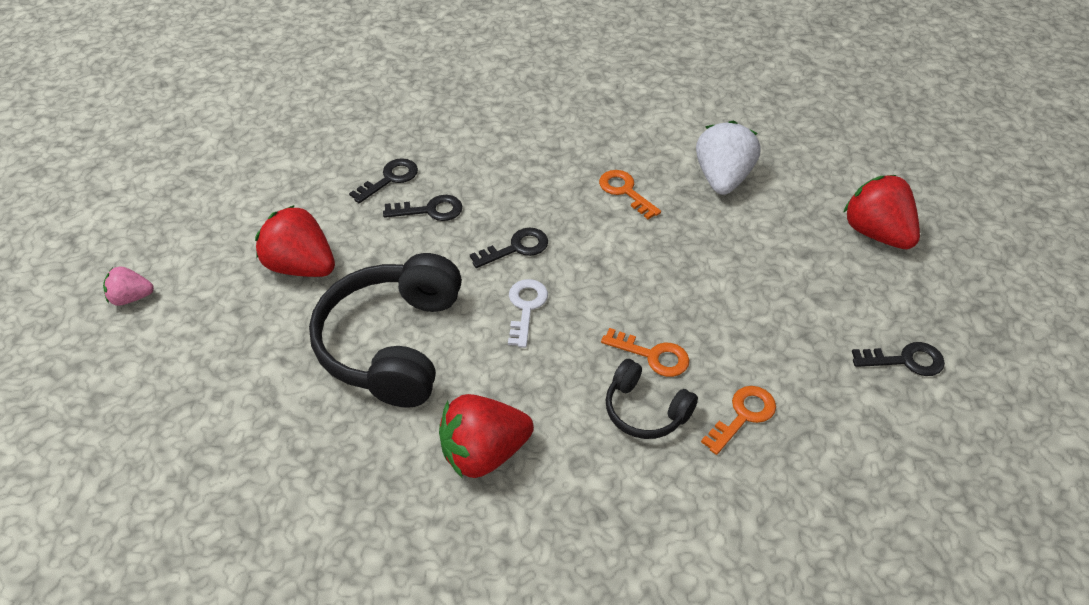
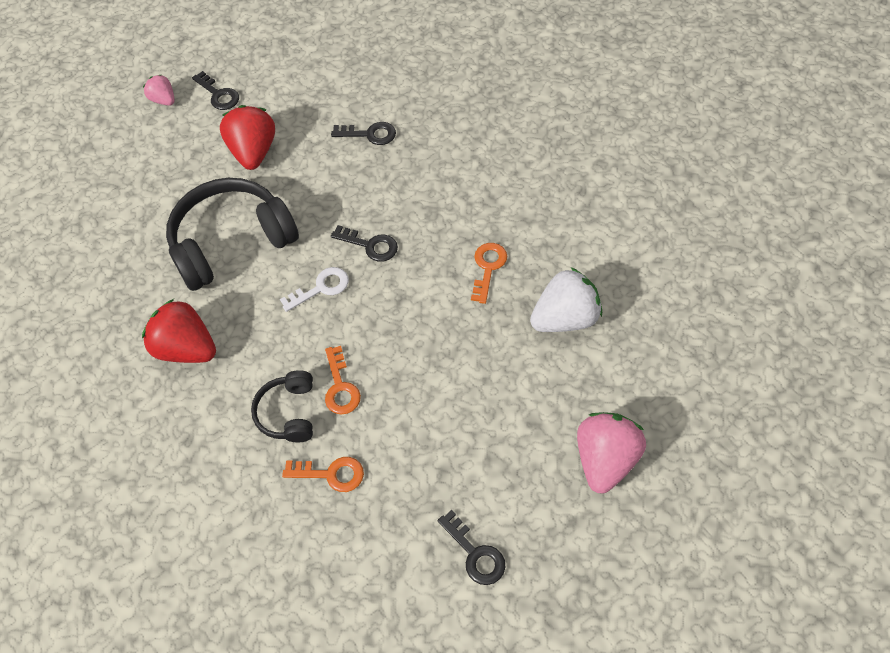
camera: 55 degrees right, 10 degrees up
black key [383,195,462,221] -> black key moved to [192,71,239,110]
red strawberry [843,175,920,249] -> pink strawberry [577,412,646,493]

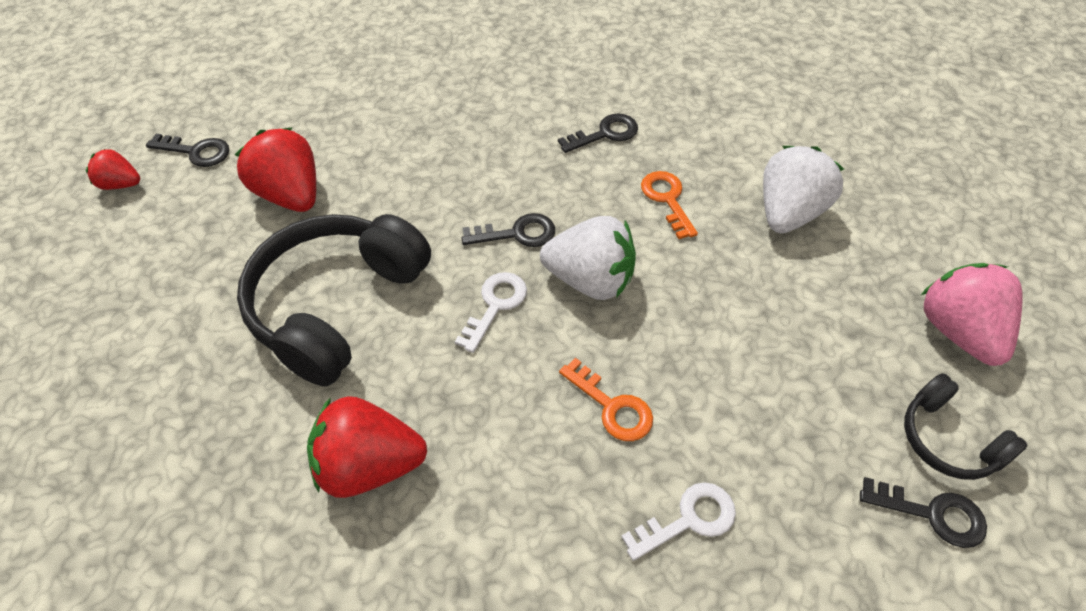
camera: 35 degrees left, 5 degrees down
pink strawberry [143,74,175,106] -> red strawberry [86,149,140,190]
black headphones [251,370,313,442] -> black headphones moved to [904,373,1027,480]
orange key [282,457,364,492] -> white key [621,482,736,561]
black key [331,122,396,145] -> black key moved to [558,113,638,153]
none -> white strawberry [540,216,636,300]

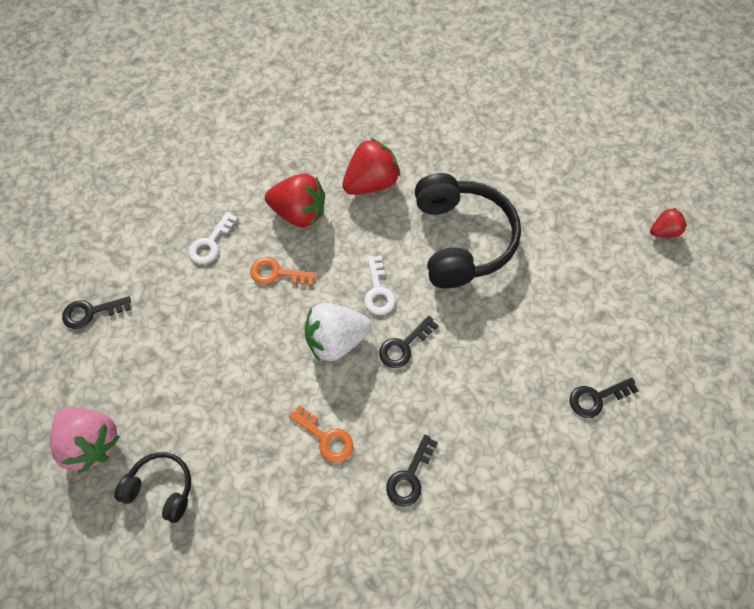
camera: 145 degrees right, 10 degrees up
black key [146,134,229,167] -> black key moved to [570,377,639,418]
red strawberry [235,127,316,212] -> red strawberry moved to [265,173,325,227]
white strawberry [763,146,844,233] -> none
black headphones [904,373,1027,480] -> black headphones moved to [114,452,191,523]

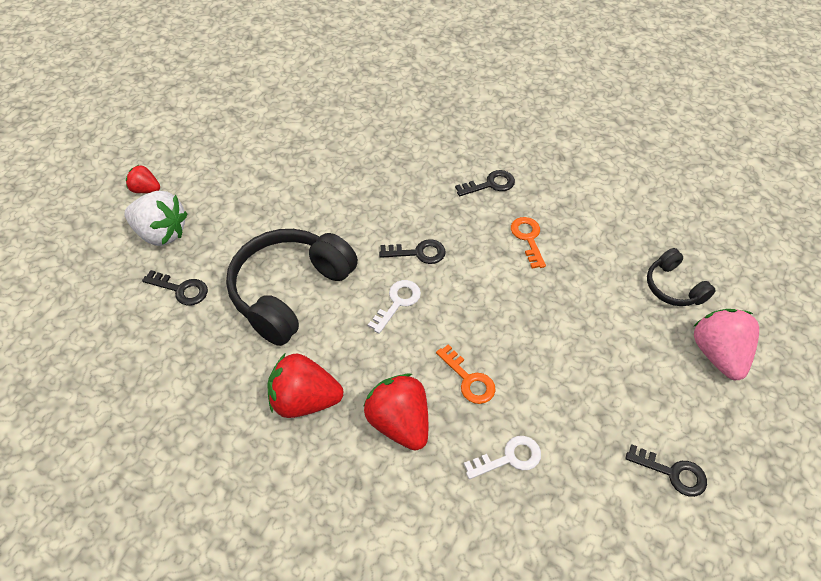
camera: 140 degrees left, 10 degrees down
white strawberry [305,303,372,362] -> white strawberry moved to [124,191,188,246]
black key [570,377,639,418] -> black key moved to [142,270,208,306]

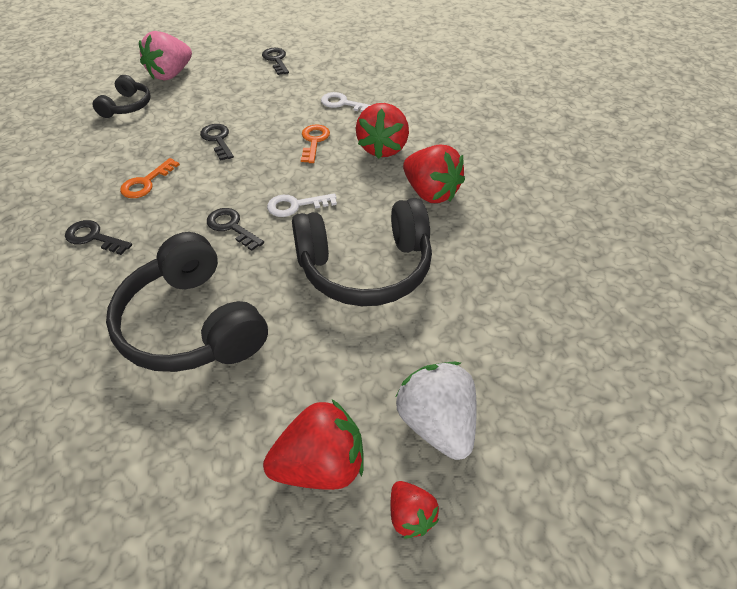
camera: 135 degrees left, 5 degrees down
black key [142,270,208,306] -> black key moved to [200,124,234,161]
none -> black headphones [106,232,268,372]
none -> red strawberry [263,400,364,490]

